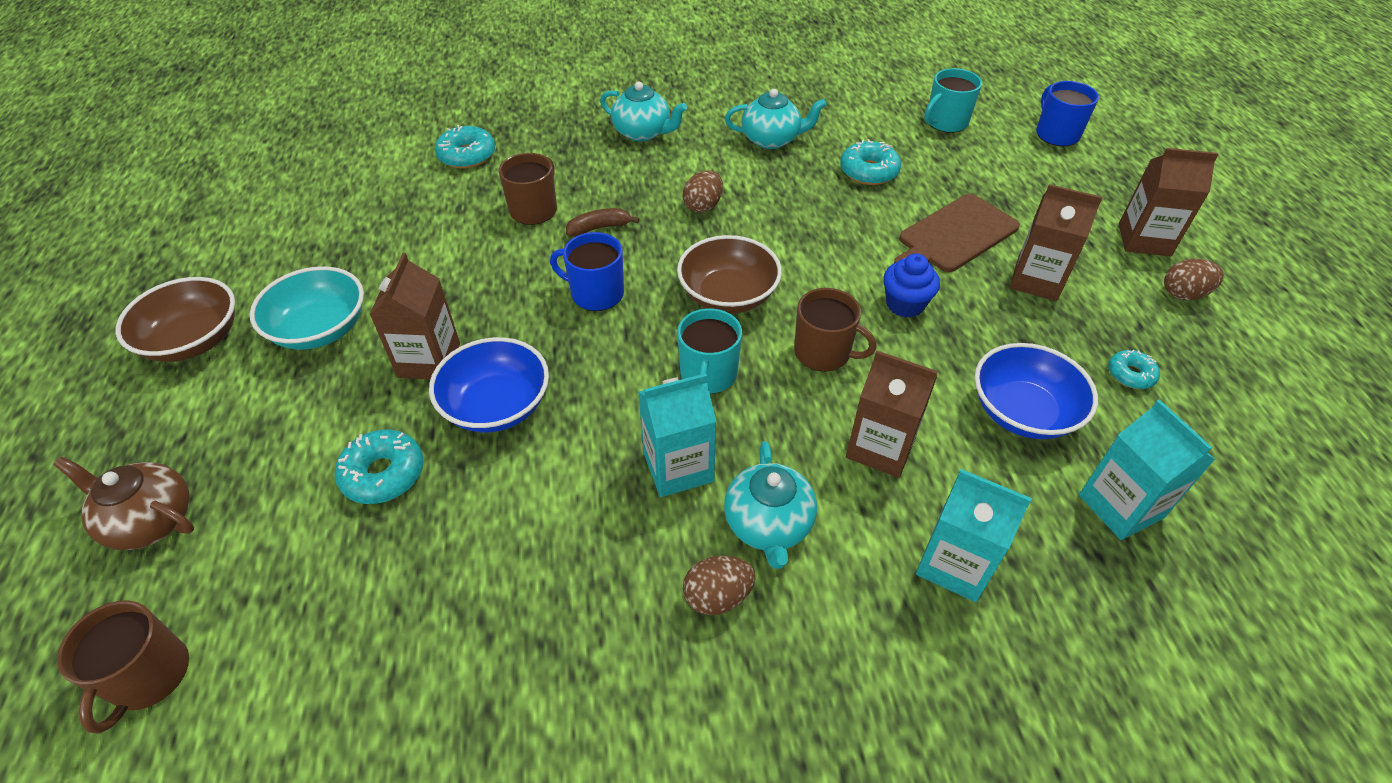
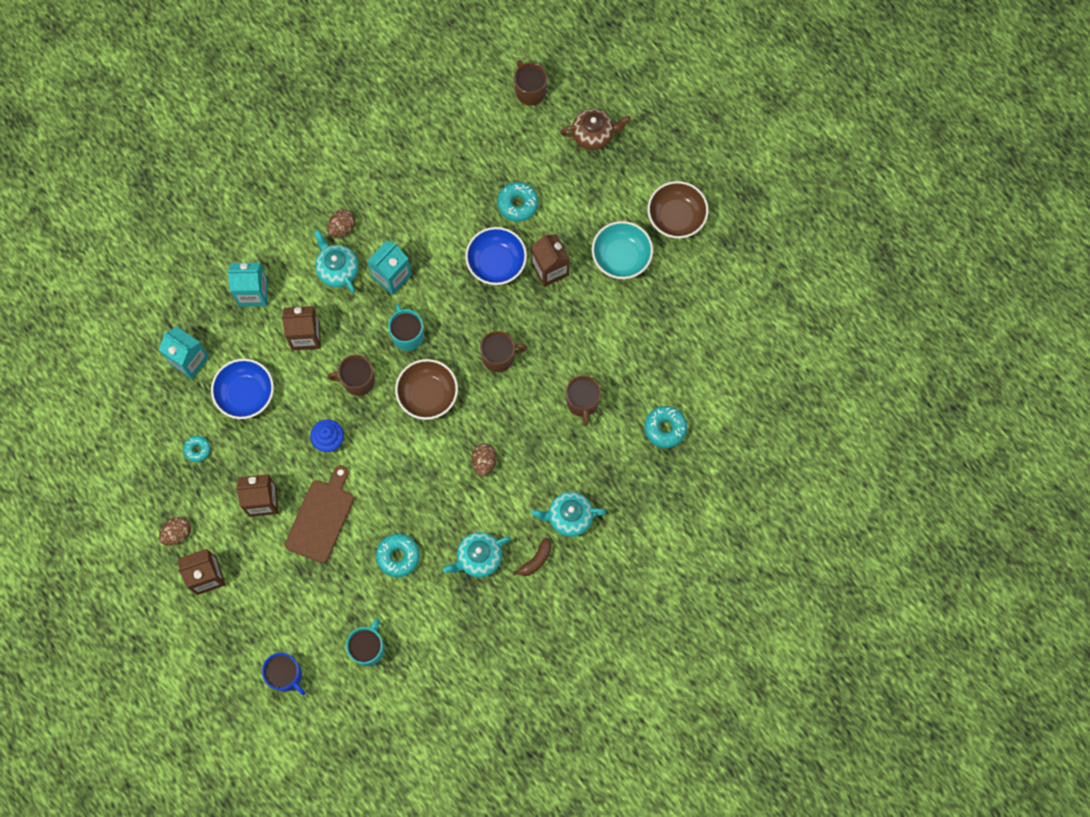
camera: 150 degrees right, 25 degrees up
blue mug [550,232,624,311] -> brown mug [480,331,527,372]
brown banana [566,208,639,237] -> brown banana moved to [513,538,551,576]

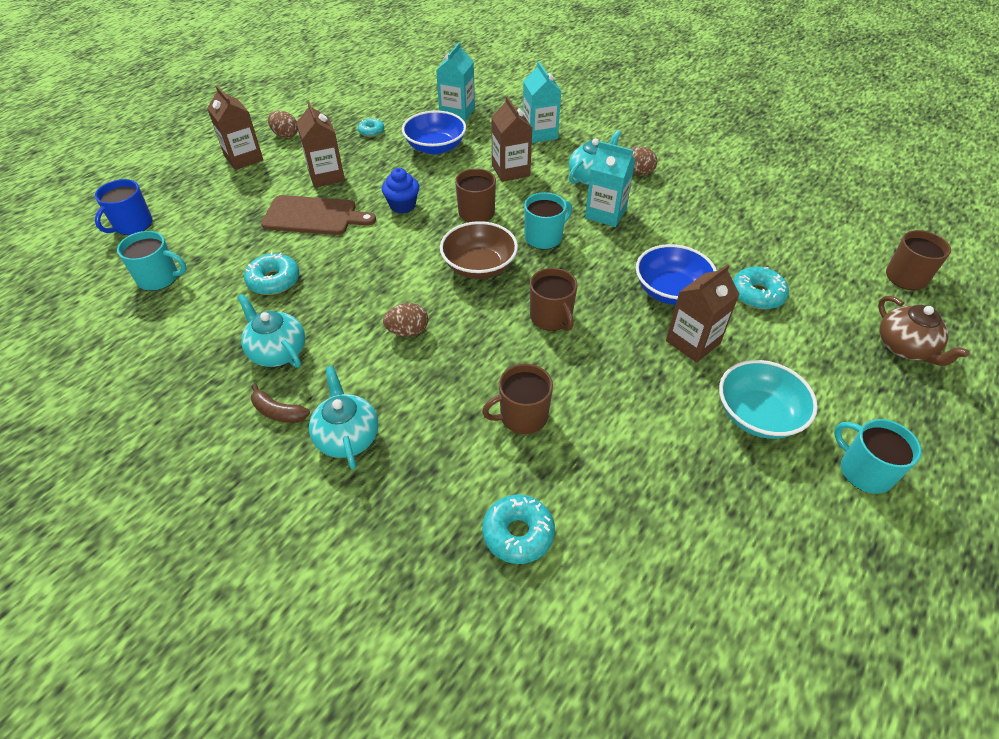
camera: 75 degrees right, 25 degrees down
brown bowl [648,181,709,238] -> turquoise mug [834,419,922,494]

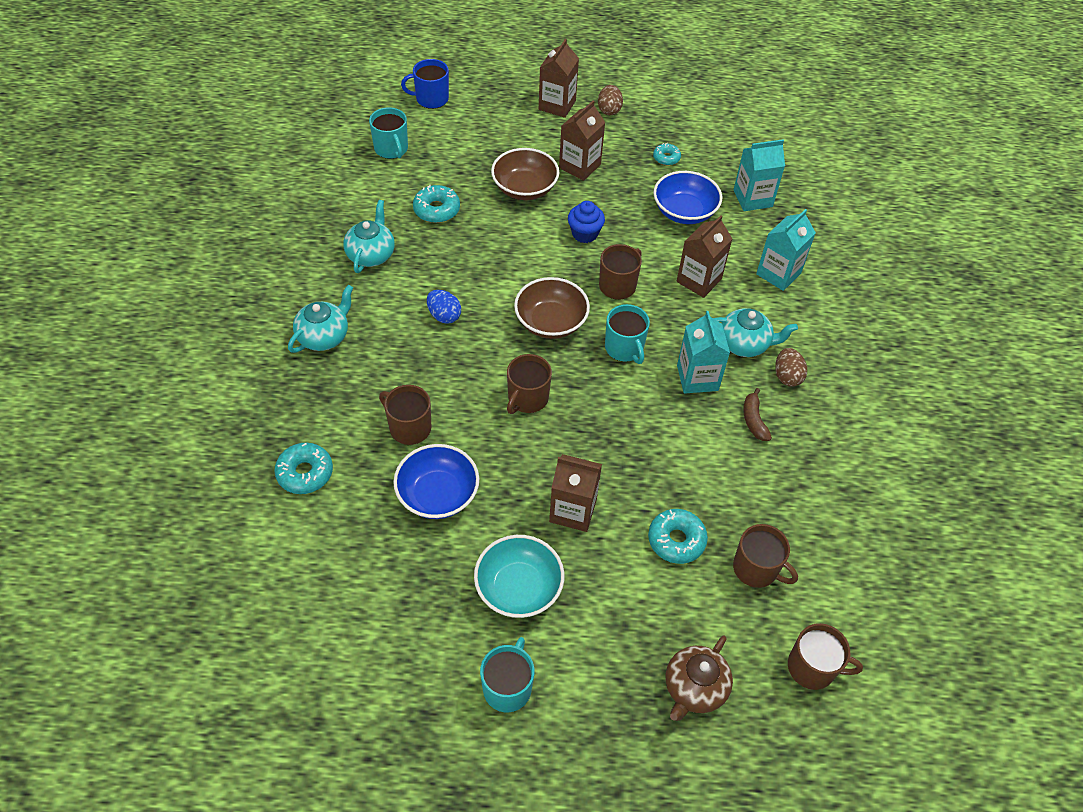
camera: 55 degrees right, 5 degrees up
brown banana [251,384,310,423] -> brown banana moved to [743,388,772,441]
brown cutting board [261,195,376,235] -> brown bowl [491,148,559,200]
brown egg [383,303,428,337] -> blue egg [427,290,461,324]
turquoise mug [524,192,572,249] -> turquoise mug turned 45 degrees clockwise [605,304,650,364]
blue bowl [636,244,717,305] -> blue bowl moved to [393,444,479,519]
none -> brown mug [733,524,798,588]

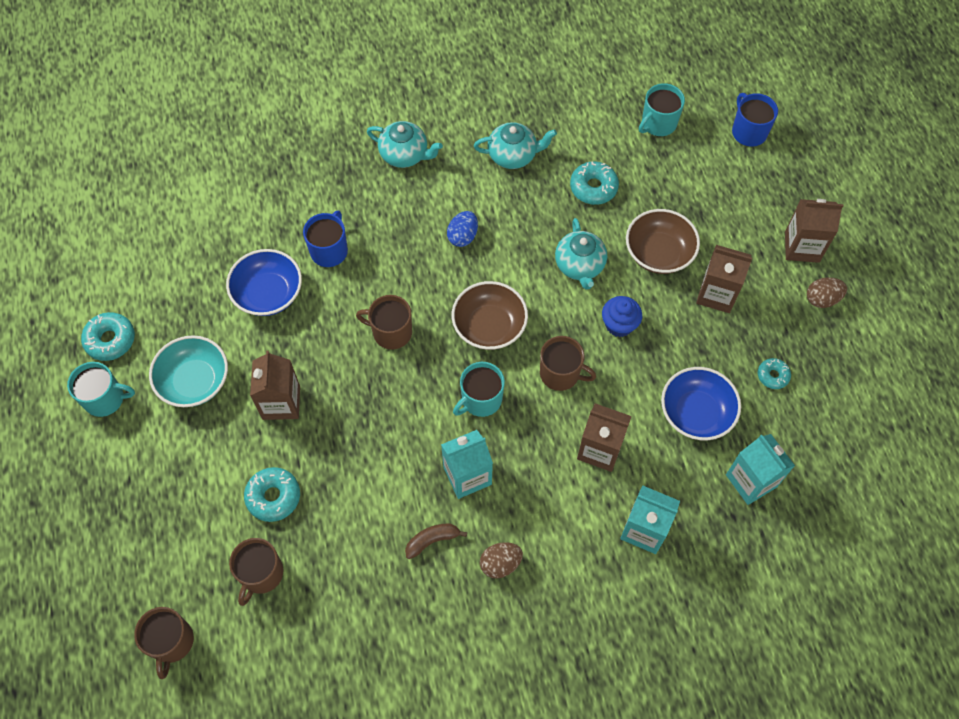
camera: 75 degrees right, 10 degrees up
turquoise donut [274,443,333,494] -> turquoise donut moved to [81,312,135,361]
brown mug [379,385,431,445] -> blue mug [303,211,348,267]
brown teapot [666,636,733,721] -> none
turquoise teapot [713,308,798,357] -> turquoise teapot moved to [555,218,607,290]

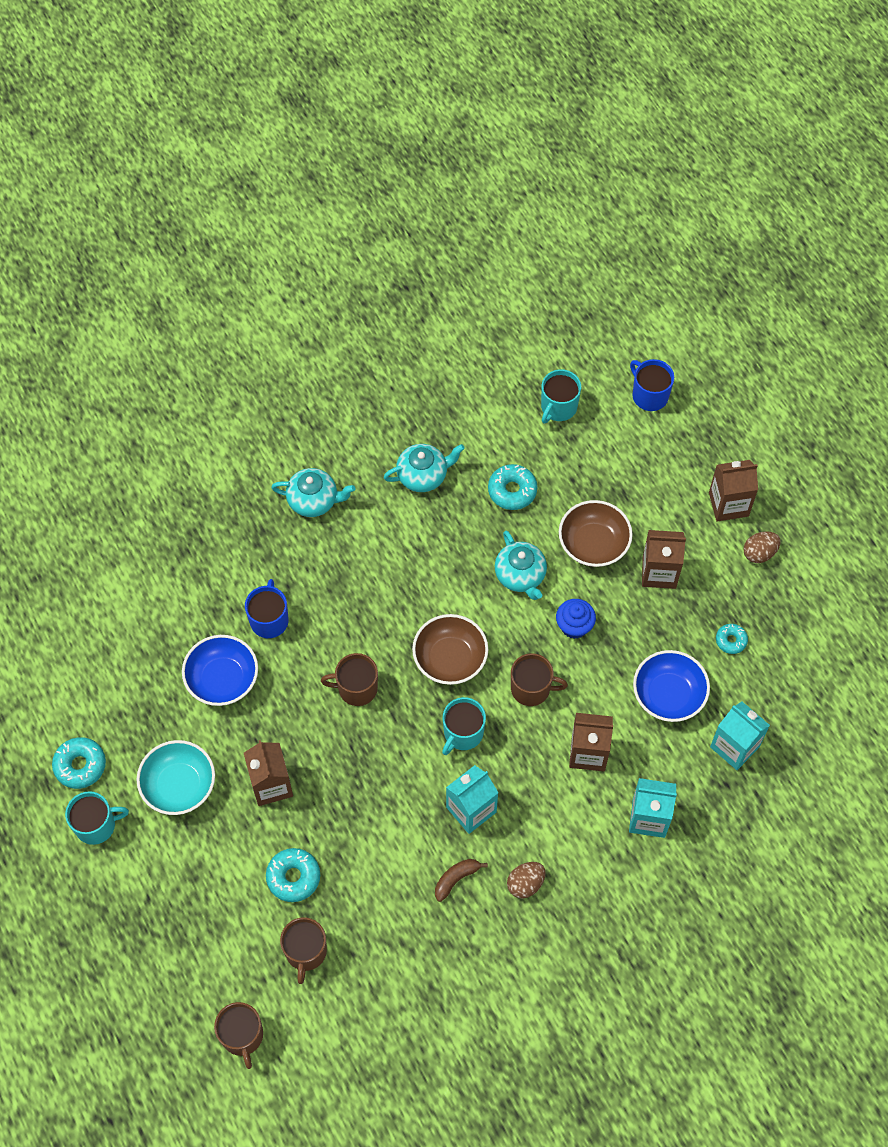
camera: 15 degrees left, 0 degrees up
blue egg [447,211,478,247] -> none

